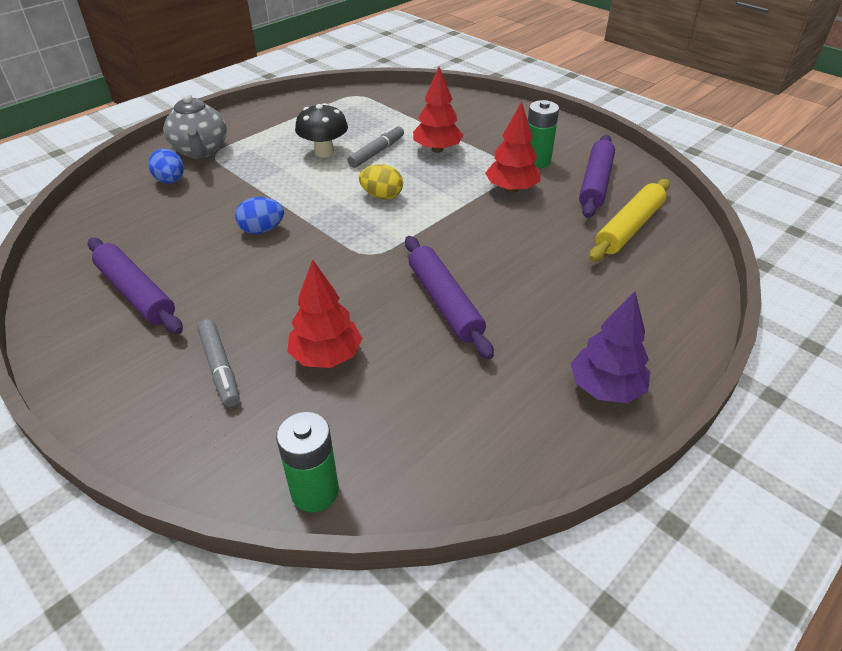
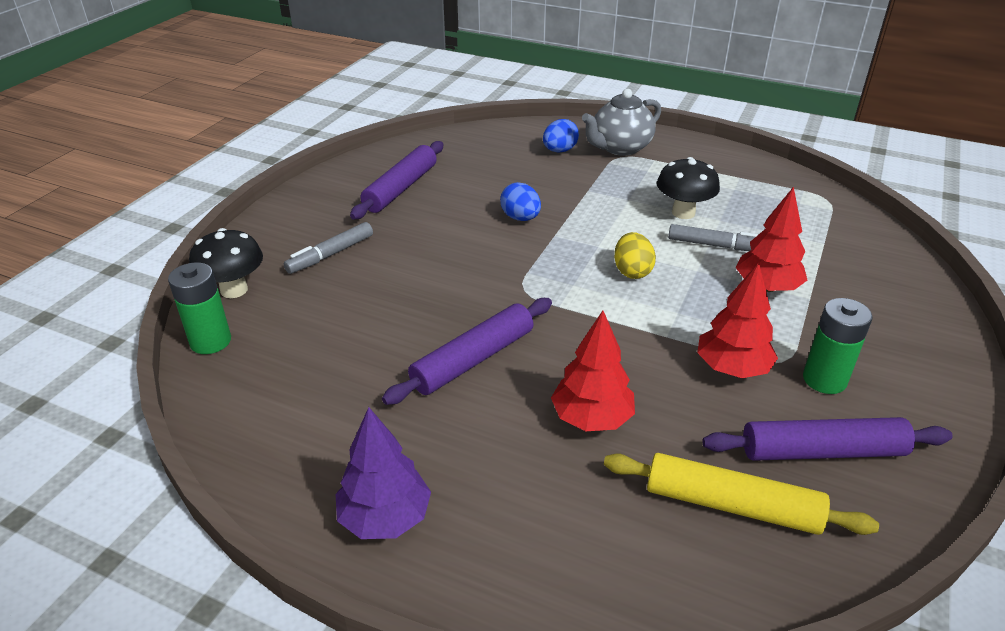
camera: 70 degrees right, 5 degrees down
red tree [287,260,363,368] -> red tree moved to [551,311,635,431]
none -> black mushroom [189,228,263,298]

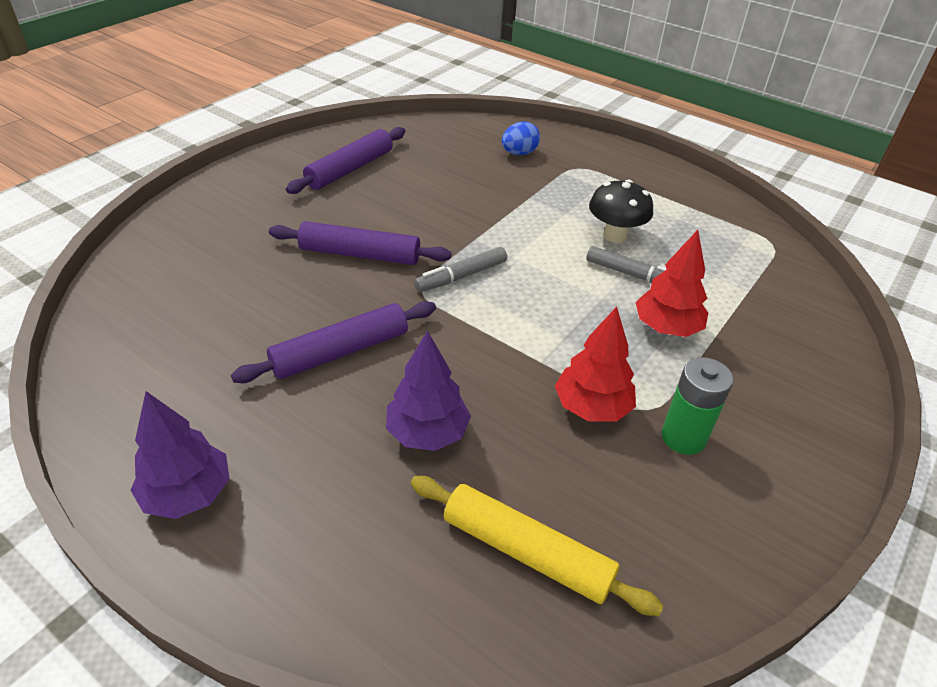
camera: 10 degrees right, 5 degrees up
green battery [168,262,231,354] -> none
black mushroom [189,228,263,298] -> none
grey marker [284,222,373,274] -> grey marker moved to [414,247,507,292]
blue egg [500,182,541,221] -> none
red tree [551,311,635,431] -> purple tree [386,331,471,451]
grey teapot [582,89,661,156] -> none
yellow egg [614,232,656,279] -> none
purple rolling pin [703,417,953,461] -> purple rolling pin moved to [269,221,452,265]

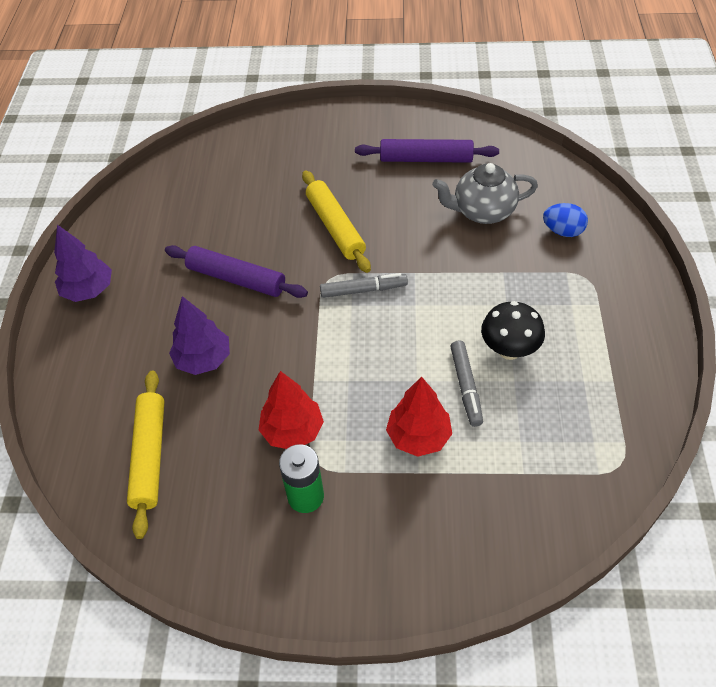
camera: 60 degrees right, 10 degrees up
purple rolling pin [269,221,452,265] -> yellow rolling pin [302,170,371,273]
grey marker [414,247,507,292] -> grey marker turned 150 degrees clockwise [320,273,408,298]
none -> grey teapot [432,163,538,224]

